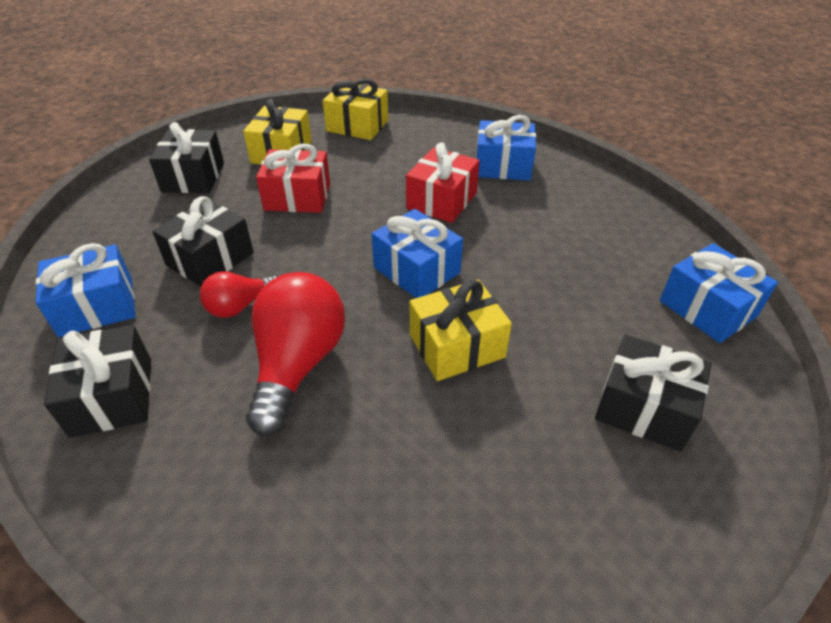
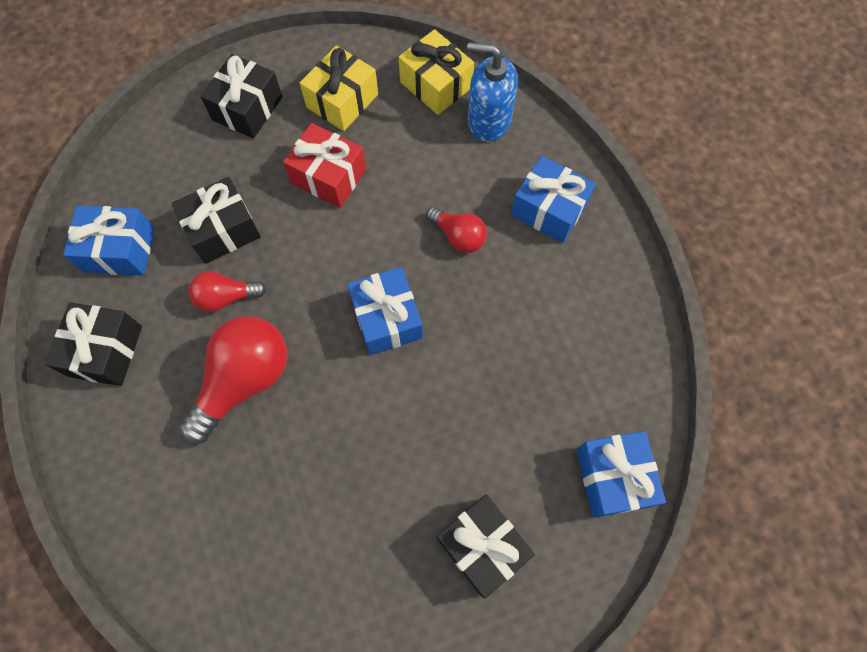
camera: 25 degrees right, 25 degrees up
red gift [406,143,480,223] -> red light bulb [426,207,487,253]
yellow gift [410,280,512,381] -> none
none -> blue soap dispenser [467,42,518,142]

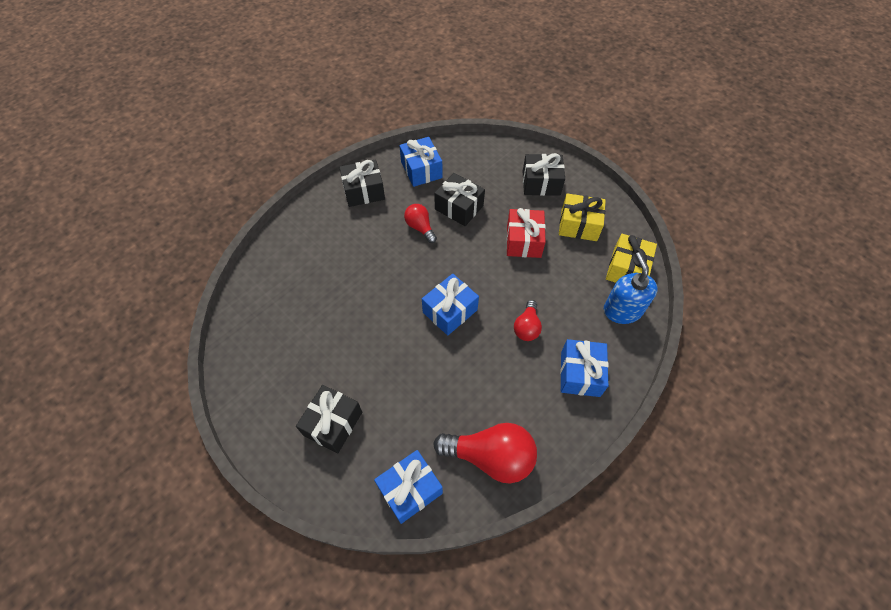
camera: 65 degrees right, 10 degrees down
red light bulb [179,316,287,444] -> red light bulb moved to [433,423,537,483]

